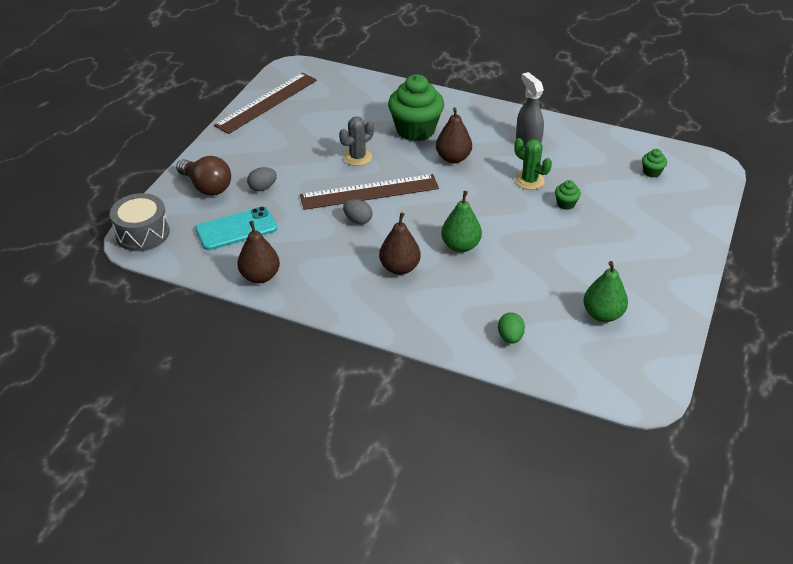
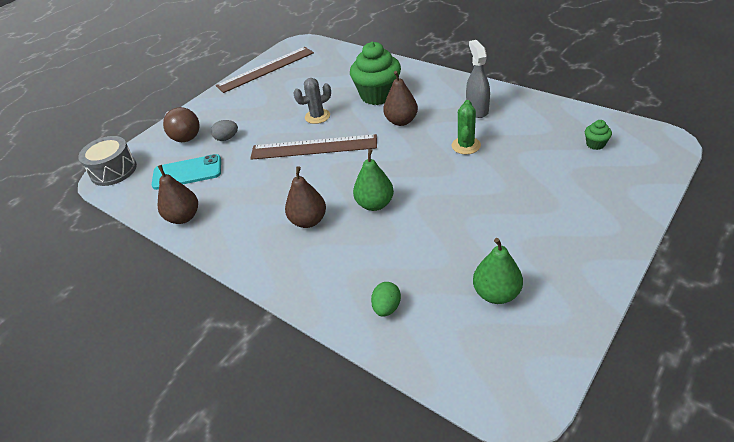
camera: 20 degrees right, 0 degrees up
grey egg [343,199,372,224] -> none
green cactus [514,138,552,190] -> green cactus turned 45 degrees clockwise [452,100,481,155]
green cupcake [555,180,581,210] -> none

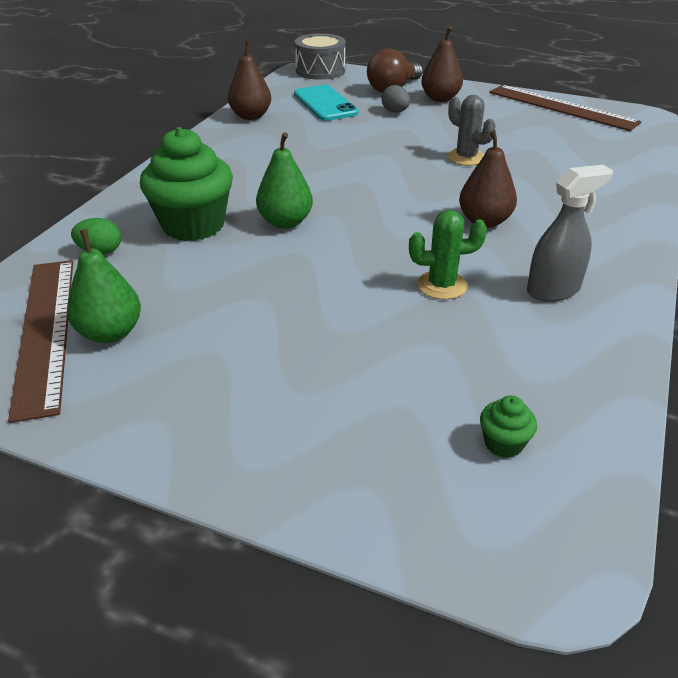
camera: 70 degrees right, 5 degrees down
brown ruler [250,134,377,160] -> brown ruler moved to [8,260,73,423]
brown pear [285,166,326,228] -> brown pear moved to [421,26,463,102]
green cupcake [350,42,401,105] -> green cupcake moved to [140,127,233,241]

